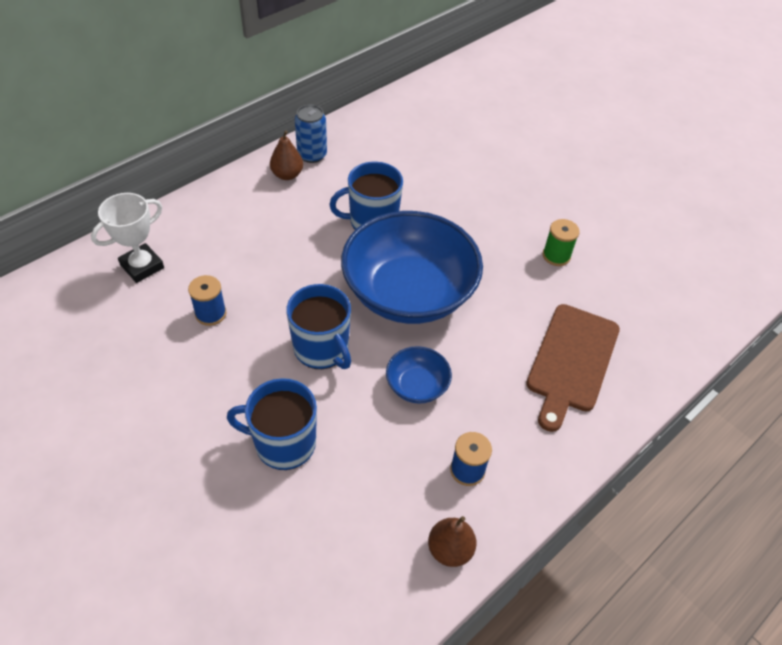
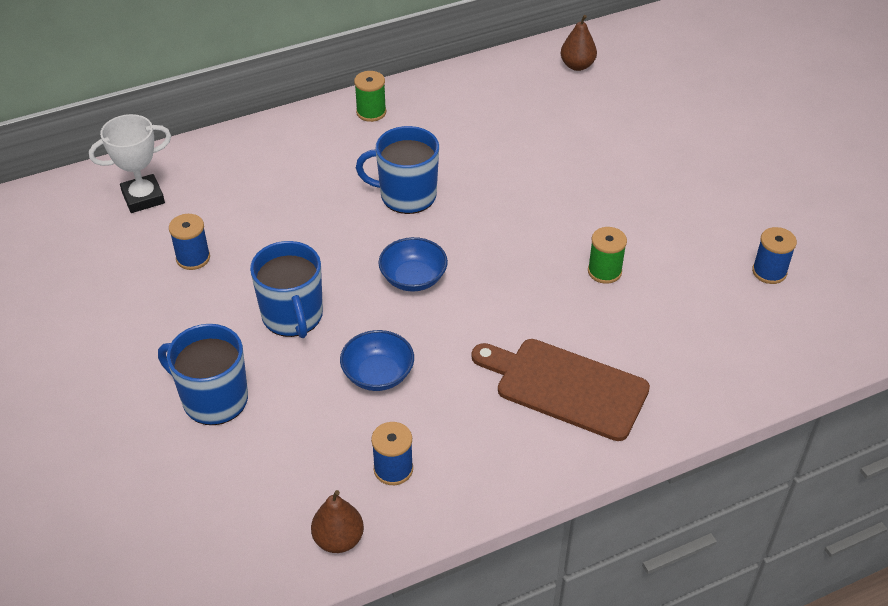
camera: 20 degrees right, 5 degrees down
brown pear [270,130,303,180] -> brown pear moved to [560,15,597,71]
blue can [295,105,327,163] -> green spool [354,71,386,122]
blue bowl [341,211,483,324] -> blue bowl [378,237,448,292], size x0.44
brown cutting board [526,304,620,432] -> brown cutting board turned 75 degrees clockwise [471,339,650,441]
none -> blue spool [752,227,797,284]

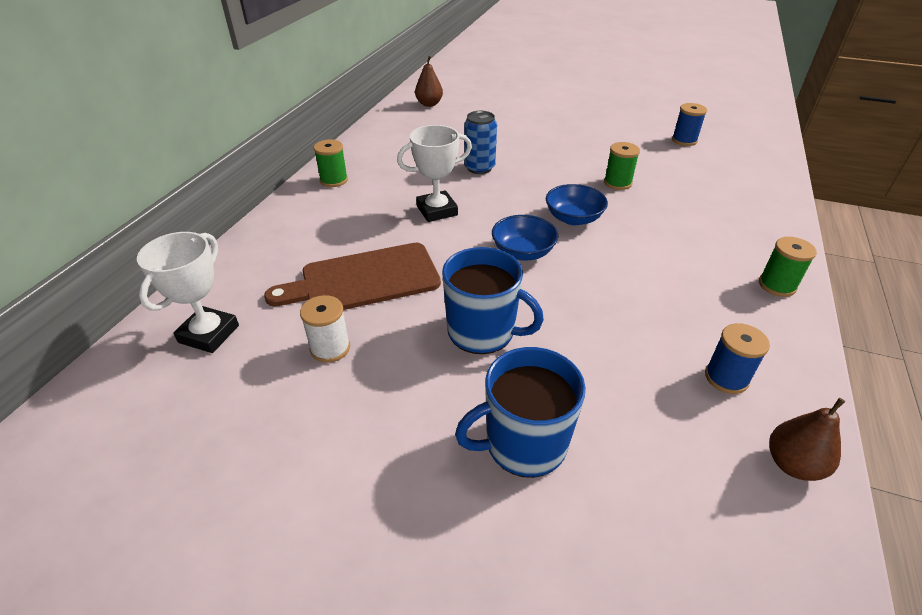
camera: 45 degrees left, 5 degrees down
blue spool [169,214,210,270] -> white spool [300,295,350,363]
blue bowl [340,330,414,391] -> blue bowl moved to [546,184,608,225]
blue mug [356,126,439,214] -> white trophy [397,125,472,222]
brown cutting board [471,339,650,441] -> brown cutting board moved to [264,243,441,310]
none -> blue can [464,111,497,174]
none -> green spool [759,237,817,297]

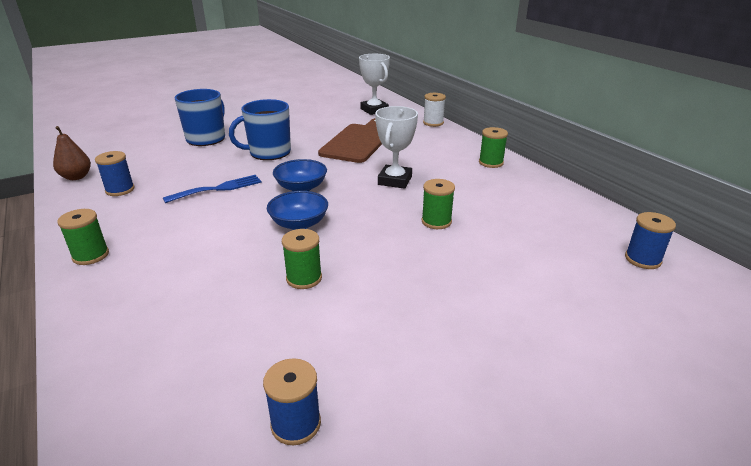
camera: 130 degrees right, 10 degrees down
white spool [300,295,350,363] -> white spool moved to [423,93,446,127]
brown pear [415,56,443,107] -> blue spool [625,212,676,269]
blue can [464,111,497,174] -> green spool [422,179,455,229]
none -> blue fork [163,175,262,203]

